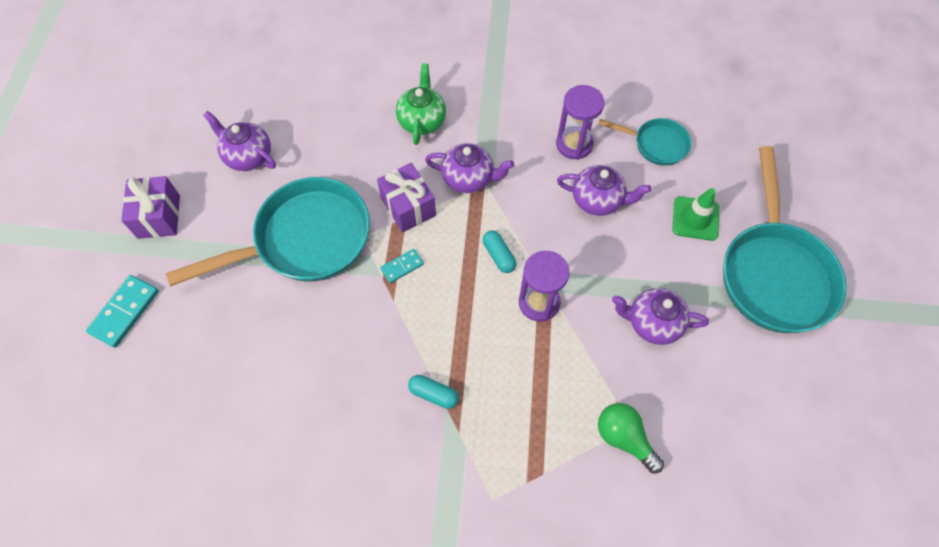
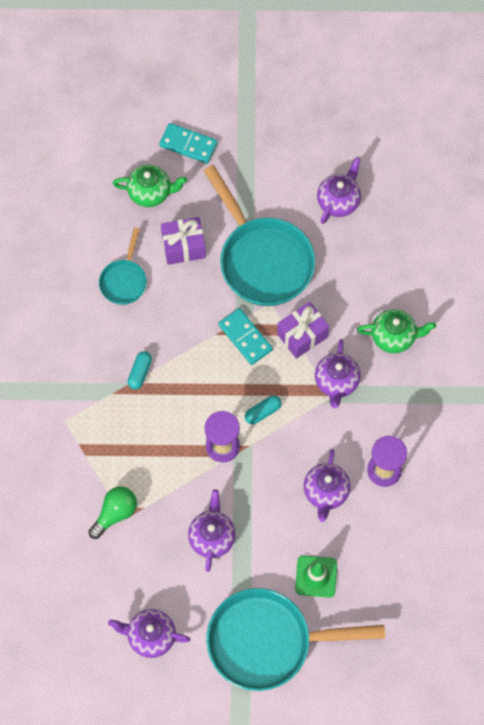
camera: 85 degrees right, 5 degrees up
purple gift [121,176,180,239] -> purple gift moved to [161,217,206,265]
turquoise domino [380,249,424,283] -> turquoise domino [218,308,273,365], size x1.70
turquoise pan [598,118,691,166] -> turquoise pan moved to [99,227,147,305]
none -> purple teapot [108,609,190,658]
none -> green teapot [113,164,187,207]

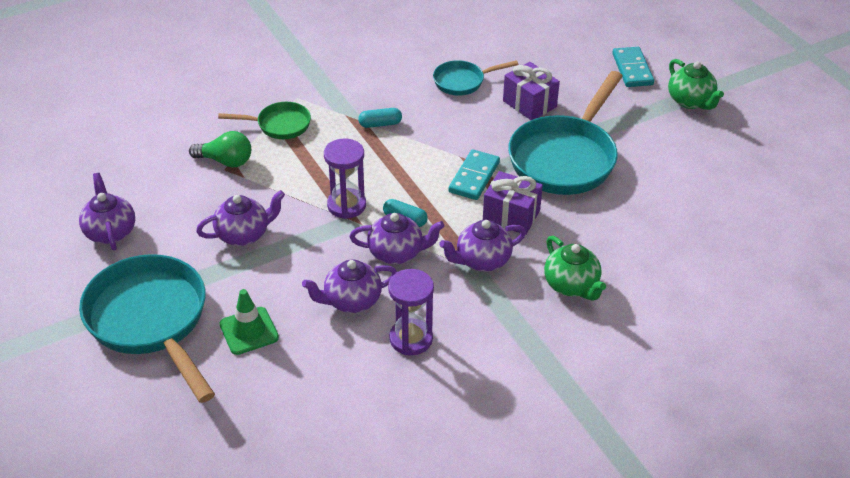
camera: 60 degrees right, 25 degrees down
green teapot [113,164,187,207] -> green teapot moved to [668,59,724,110]
purple teapot [317,157,361,224] -> purple teapot moved to [349,213,445,265]
none -> green pan [218,102,311,139]

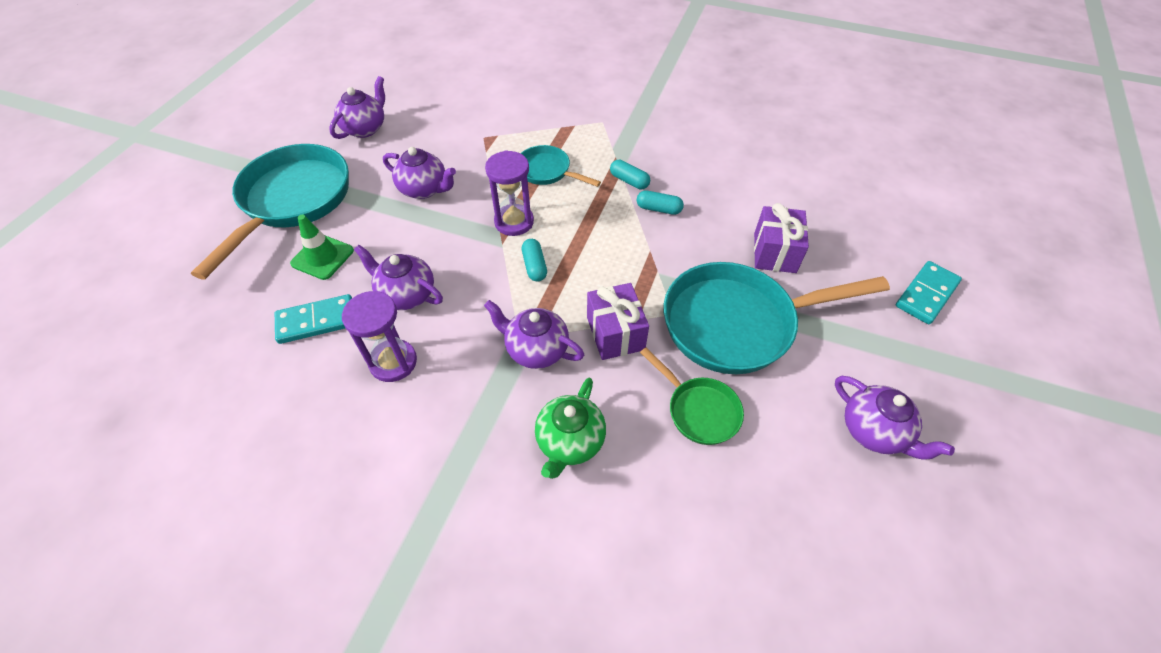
camera: 50 degrees right, 10 degrees up
green light bulb [189,131,251,168] -> none
green pan [218,102,311,139] -> green pan moved to [640,348,744,445]
purple teapot [349,213,445,265] -> purple teapot moved to [835,376,955,460]
turquoise pan [433,60,518,96] -> turquoise pan moved to [521,145,601,187]
turquoise domino [448,149,500,200] -> turquoise domino moved to [275,294,352,344]
green teapot [668,59,724,110] -> none
none -> turquoise capsule [636,190,684,215]

